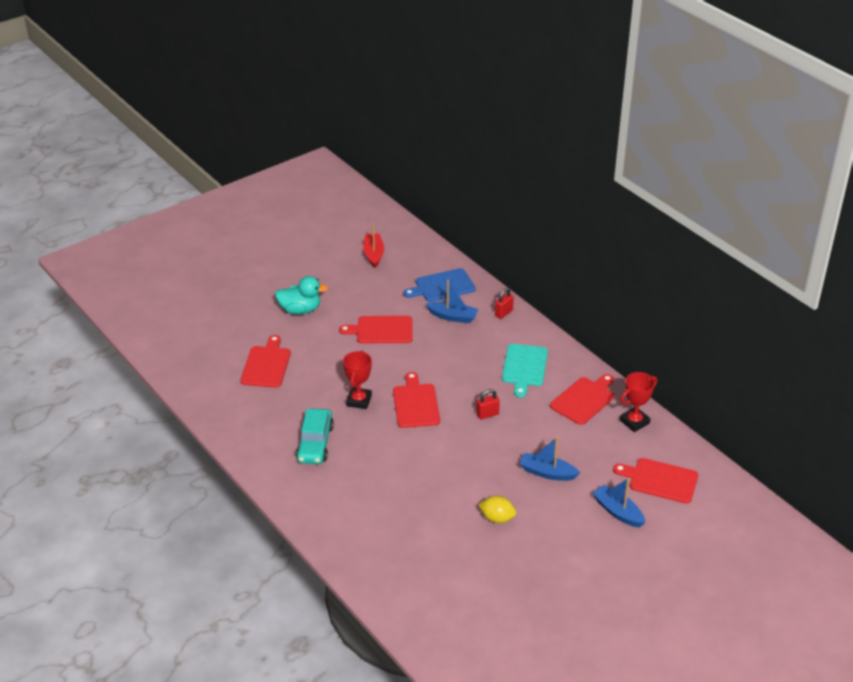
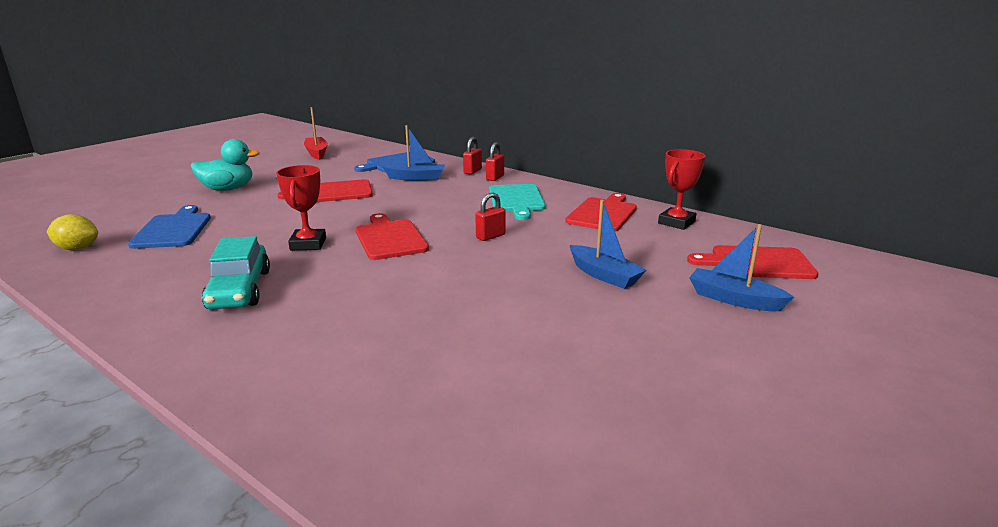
camera: 15 degrees left, 15 degrees down
red cutting board [240,335,291,388] -> blue cutting board [128,205,211,249]
yellow lemon [478,496,516,523] -> yellow lemon moved to [47,214,98,250]
blue boat [520,437,580,481] -> blue boat turned 135 degrees counterclockwise [570,200,646,289]
none -> red padlock [486,142,504,181]

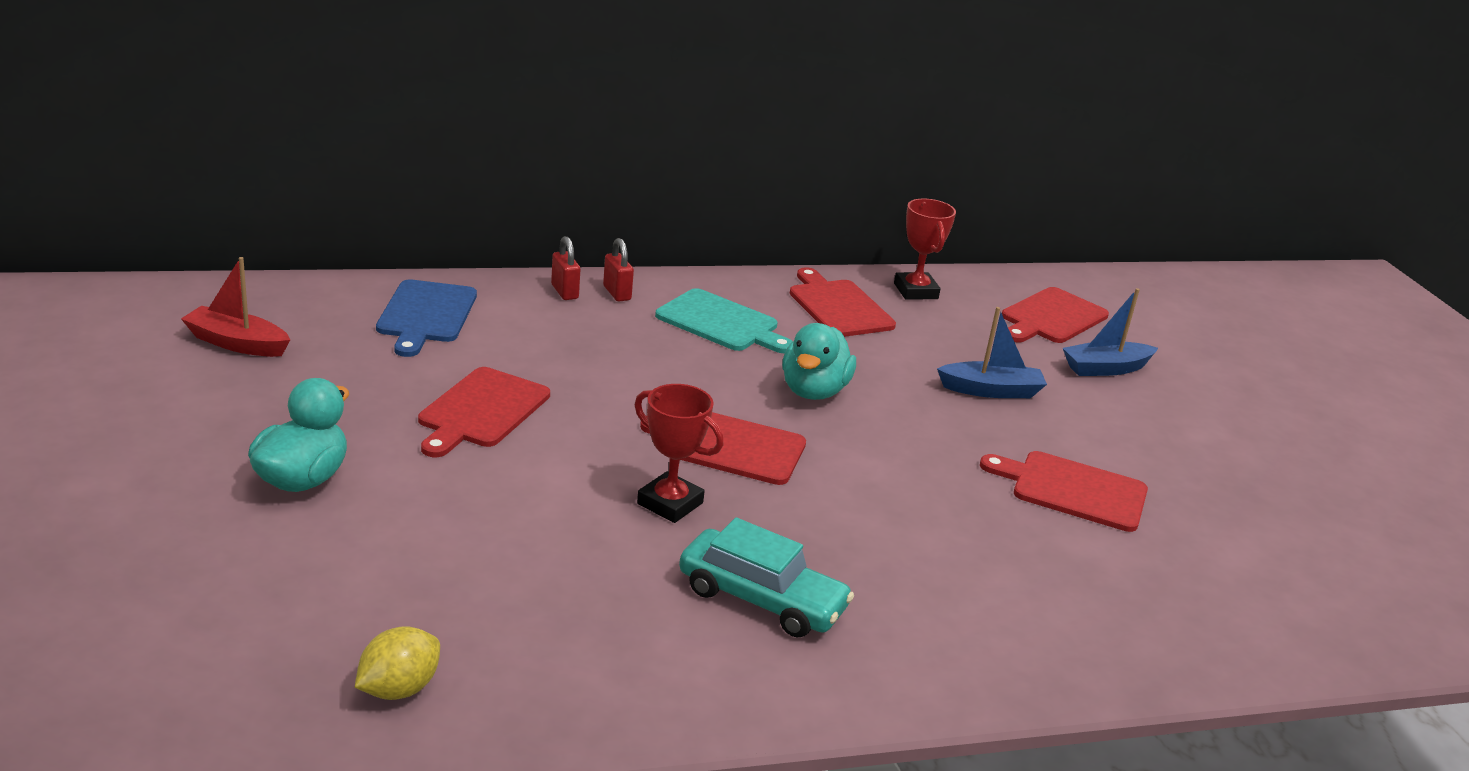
camera: 55 degrees left, 5 degrees up
blue cutting board [128,205,211,249] -> none
blue boat [383,125,445,181] -> none
red padlock [475,193,506,241] -> turquoise duck [782,323,856,400]
none -> red cutting board [980,451,1148,532]

